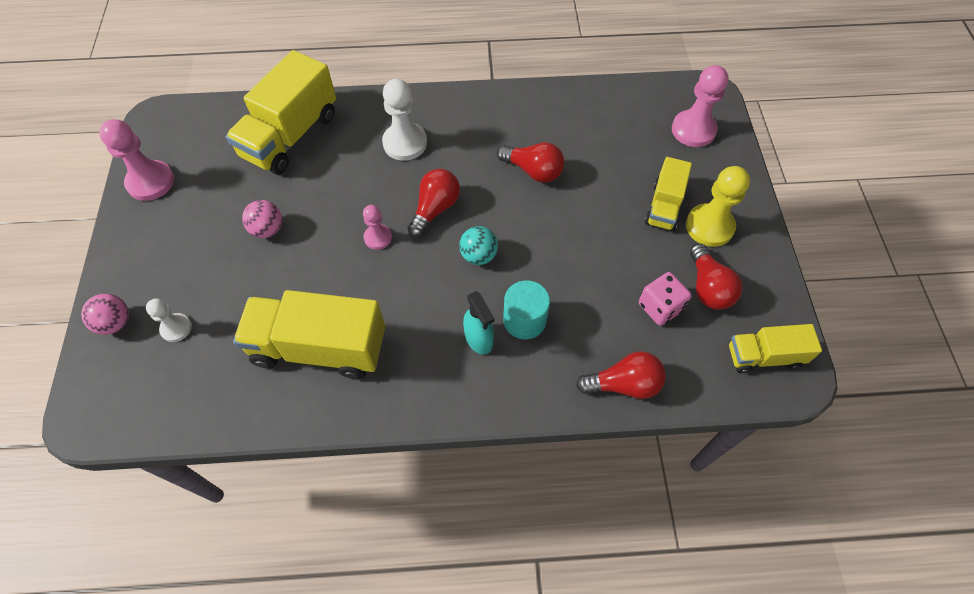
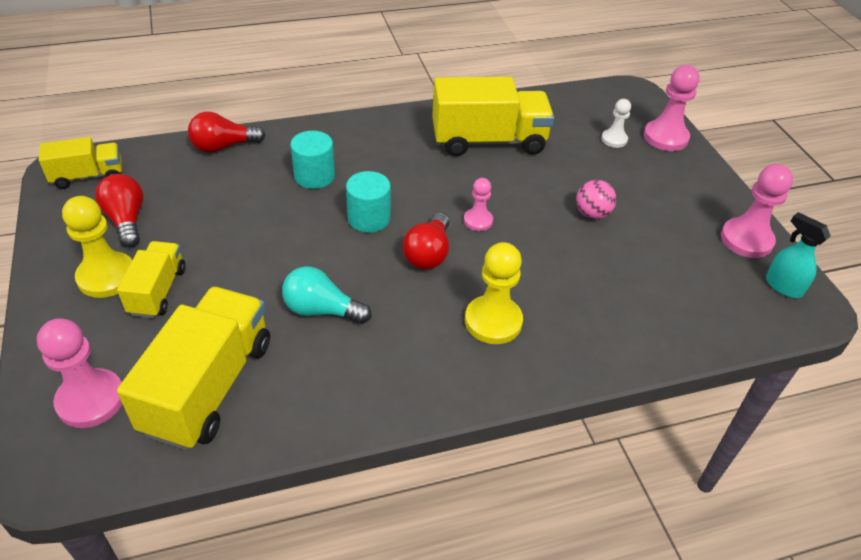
camera: 165 degrees right, 15 degrees down
pink ball [81,294,129,335] -> pink pawn [644,65,700,151]
yellow truck [226,50,336,175] -> yellow truck moved to [117,287,270,450]
white pawn [382,79,427,161] -> yellow pawn [465,242,523,344]
turquoise ball [459,226,498,265] -> turquoise cylinder [346,171,391,233]
turquoise spray bottle [463,291,495,355] -> turquoise spray bottle moved to [766,212,831,298]
red light bulb [497,142,564,183] -> turquoise light bulb [282,266,371,324]
pink dice [639,272,692,326] -> none

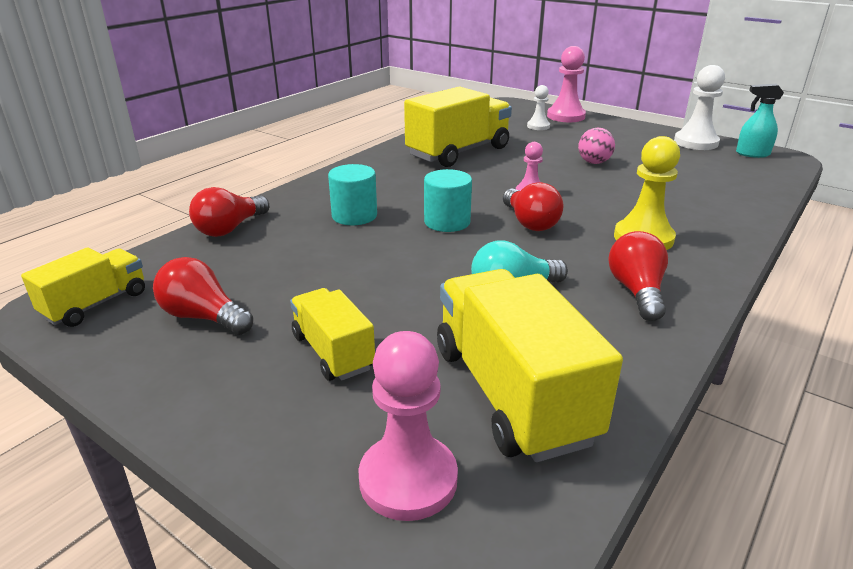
camera: 35 degrees left, 15 degrees down
yellow pawn [62,196,132,298] -> none
pink pawn [721,164,793,258] -> white pawn [674,65,725,150]
none -> red light bulb [608,231,668,321]

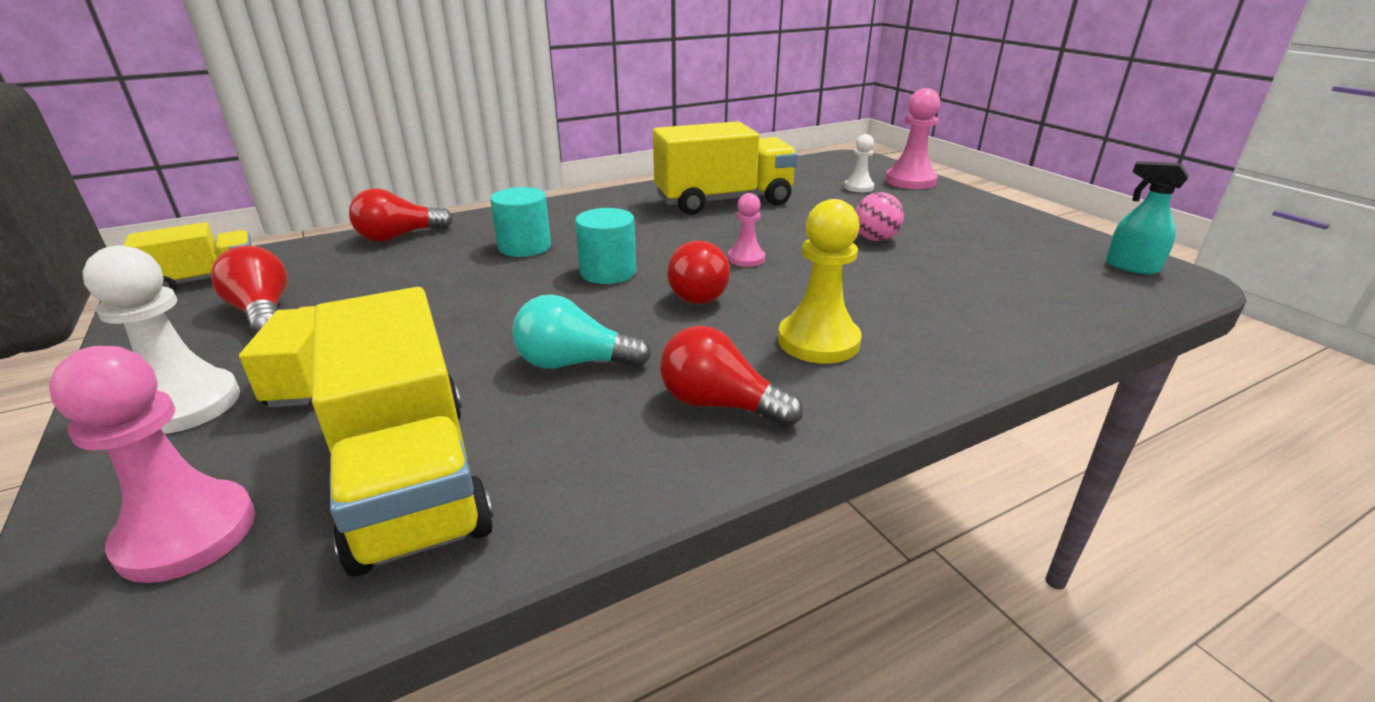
camera: 25 degrees right, 0 degrees up
yellow truck [437,269,623,462] -> yellow truck turned 150 degrees clockwise [312,287,494,577]
red light bulb [608,231,668,321] -> red light bulb turned 90 degrees counterclockwise [660,326,803,427]
white pawn [674,65,725,150] -> white pawn moved to [82,245,240,434]

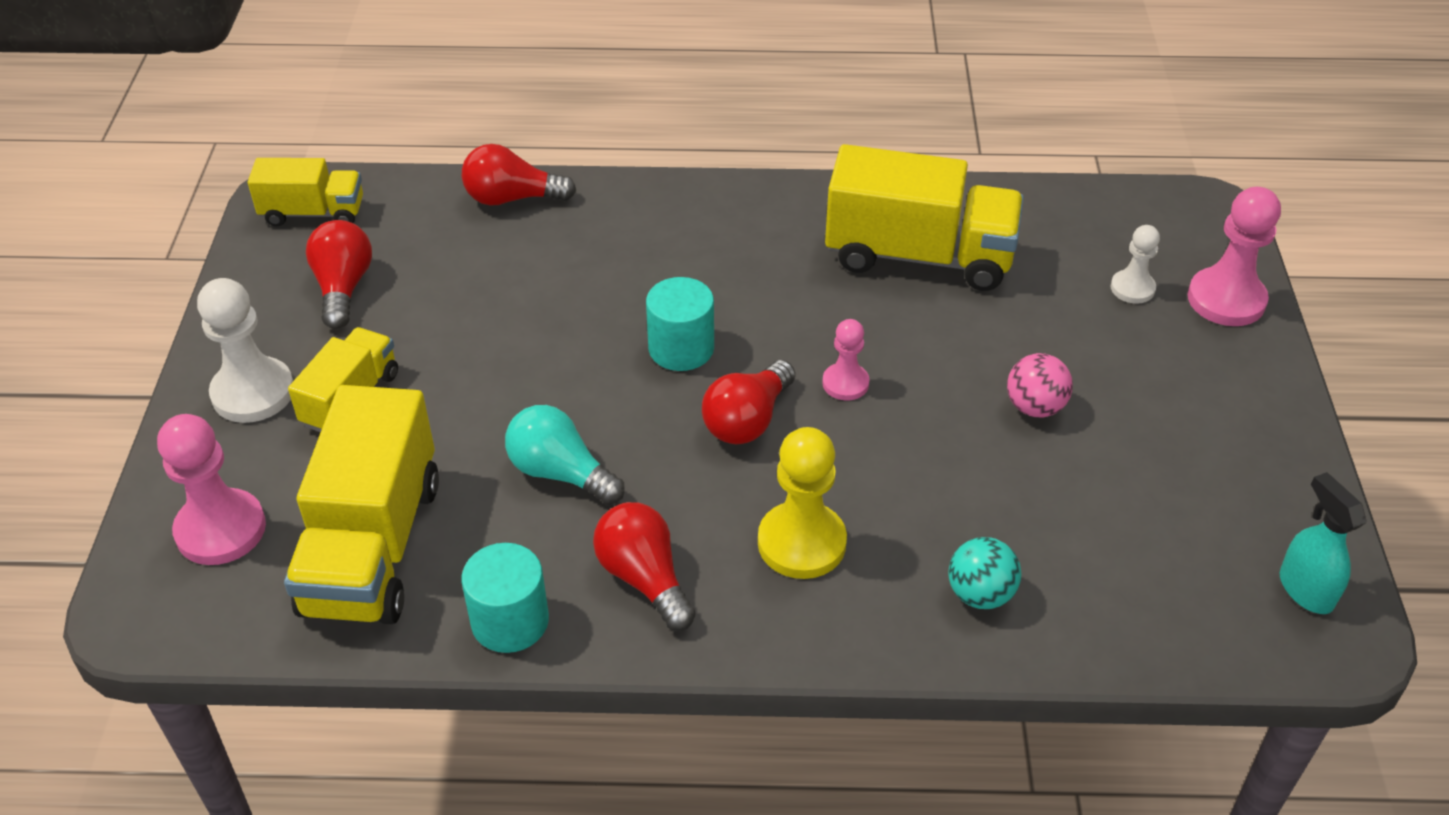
camera: 30 degrees right, 15 degrees up
turquoise cylinder [490,187,551,257] -> turquoise cylinder moved to [462,543,549,653]
none -> turquoise ball [948,537,1022,609]

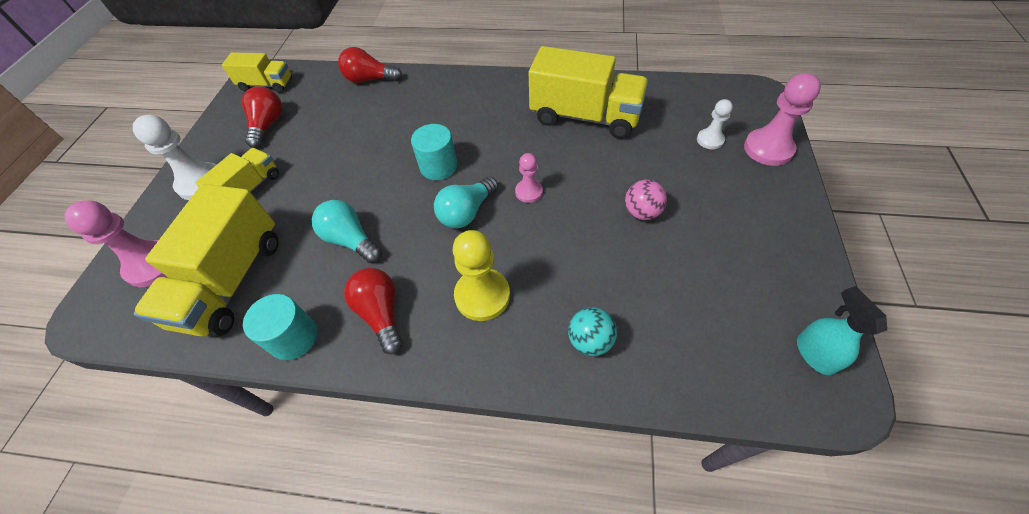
camera: 10 degrees right, 10 degrees up
red light bulb [702,360,795,444] -> turquoise light bulb [434,177,498,228]

